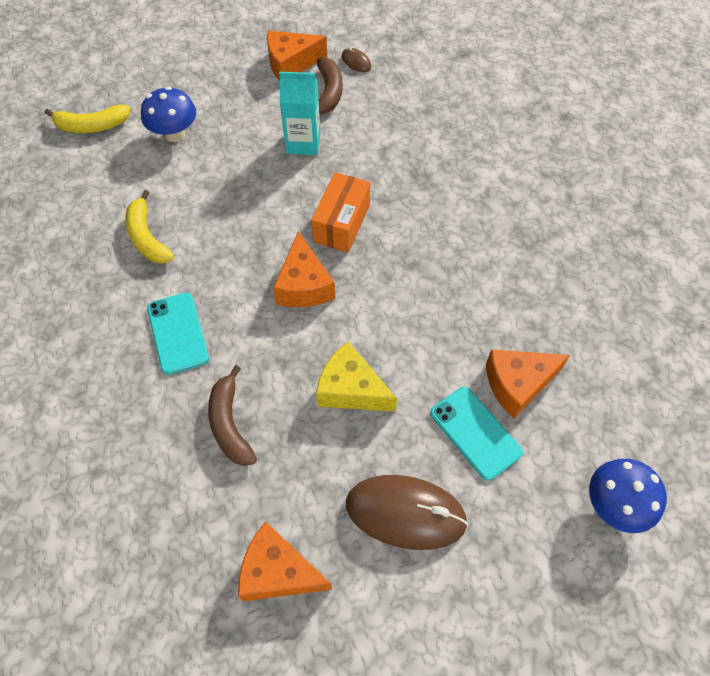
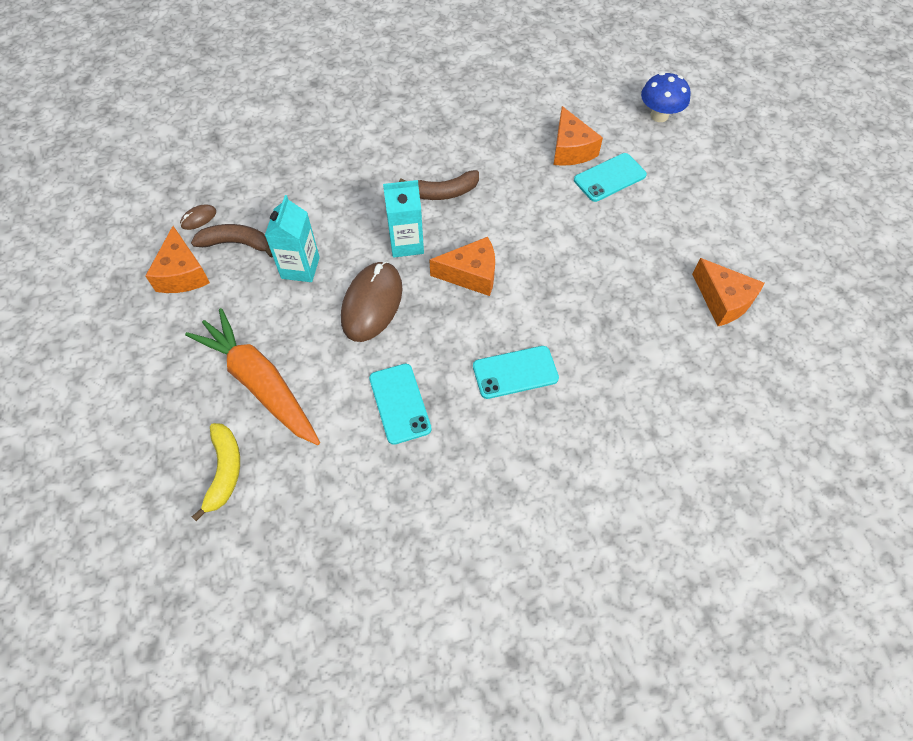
camera: 85 degrees left, 0 degrees up
yellow banana [125,190,174,263] -> turquoise phone [369,364,432,445]
blue mushroom [141,87,196,142] -> orange carrot [185,308,320,445]
brown banana [208,365,257,466] -> brown banana moved to [399,170,479,200]
orange cheese [238,522,332,601] -> orange cheese turned 60 degrees counterclockwise [692,258,765,326]
orange box [311,172,370,253] -> turquoise carton [383,180,424,258]
yellow cheese [316,341,397,412] -> none
brown mouse [346,475,468,550] -> brown mouse moved to [341,261,403,342]

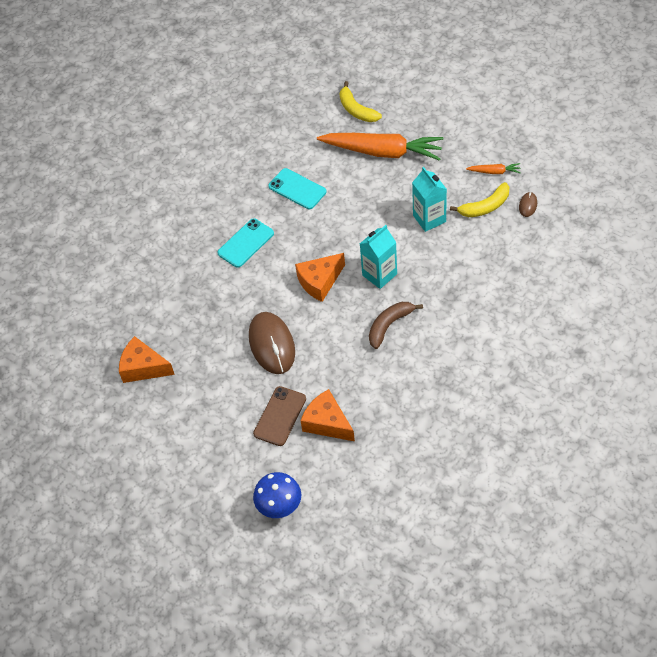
camera: 150 degrees right, 5 degrees down
orange cheese [146,226,210,293] -> orange carrot [466,163,521,174]
brown banana [191,224,273,258] -> yellow banana [450,182,509,217]
brown mouse [341,261,403,342] -> brown mouse moved to [249,312,295,374]
turquoise phone [574,153,647,202] -> brown phone [253,386,306,446]

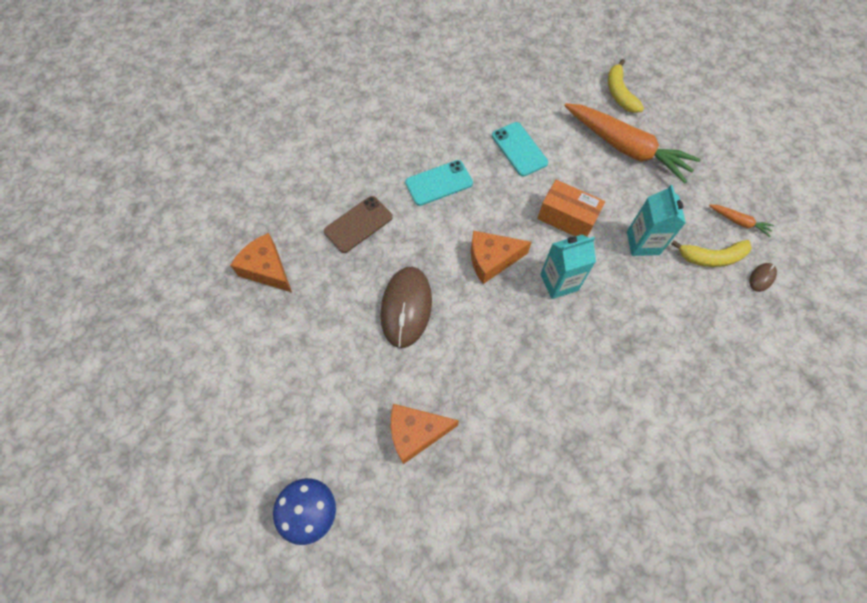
camera: 20 degrees right, 10 degrees up
brown phone [253,386,306,446] -> brown phone moved to [324,196,393,253]
orange cheese [300,389,355,441] -> orange cheese turned 75 degrees counterclockwise [391,404,459,464]
brown banana [369,302,423,349] -> none
none -> orange box [537,180,605,237]

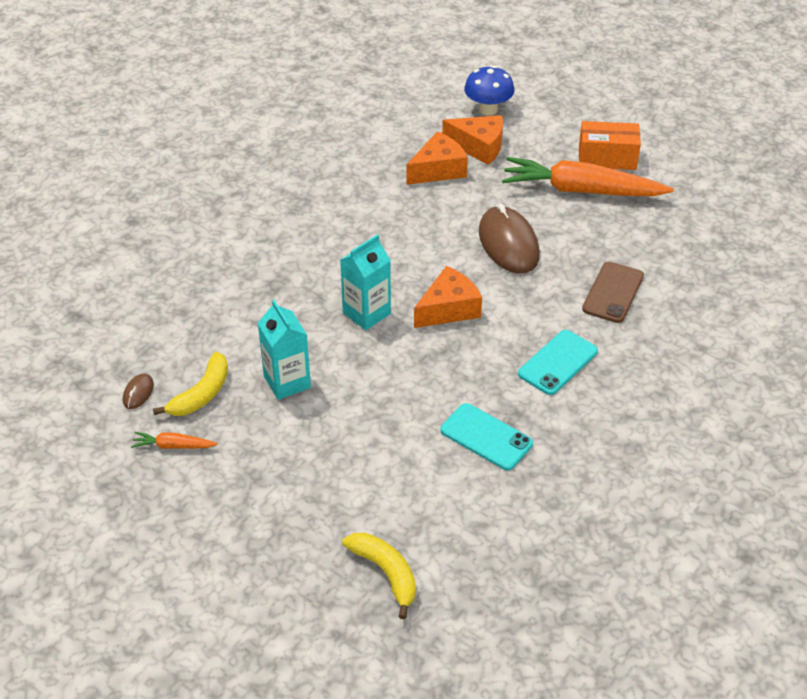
camera: 155 degrees right, 20 degrees down
orange cheese [230,233,292,292] -> orange cheese moved to [442,115,503,165]
orange box [537,180,605,237] -> orange box moved to [579,121,641,170]
orange carrot [564,103,701,183] -> orange carrot moved to [502,157,674,196]
yellow banana [671,240,752,267] -> yellow banana turned 150 degrees clockwise [153,352,228,416]

